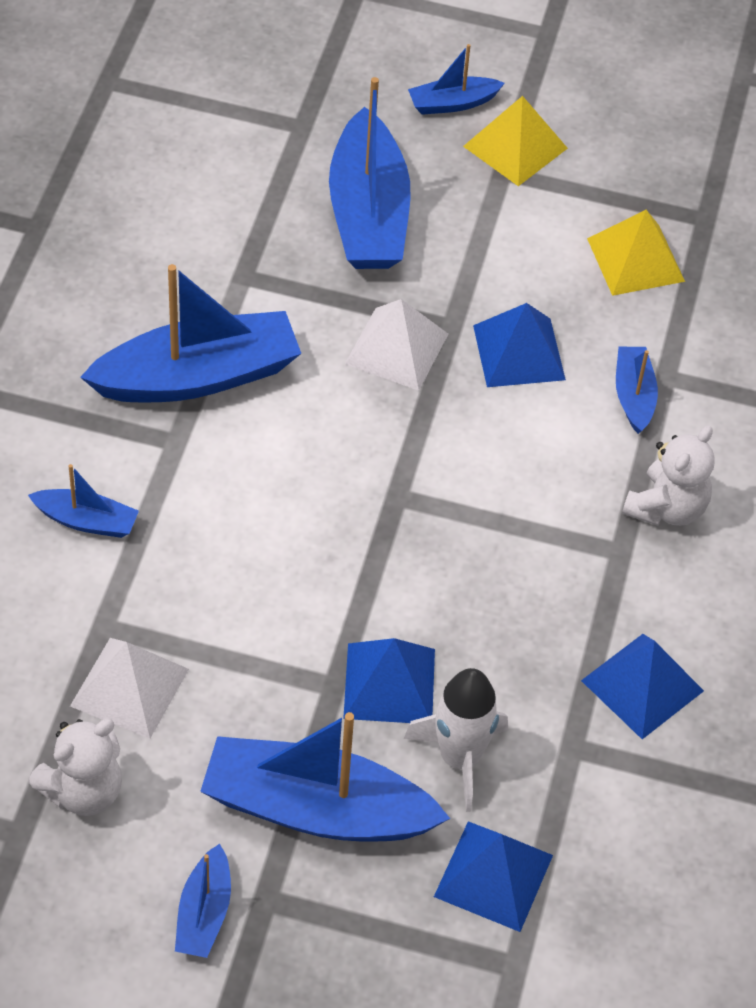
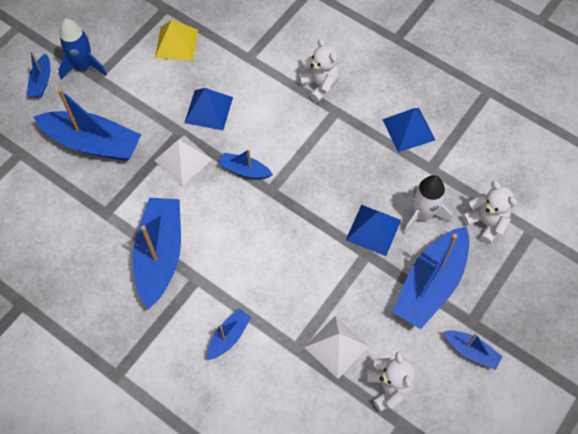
camera: 65 degrees left, 10 degrees up
blue pyramid [434,821,553,932] -> white teddy bear [462,181,517,244]
yellow pyramid [463,96,568,186] -> blue rocket [59,18,107,79]
blue boat [616,347,658,434] -> blue boat moved to [219,149,273,179]

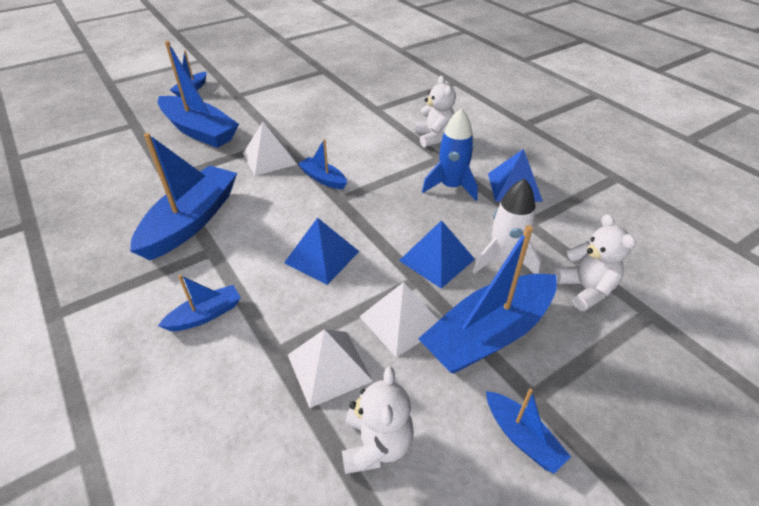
camera: 20 degrees right, 20 degrees down
blue rocket [59,18,107,79] -> blue rocket moved to [422,108,478,201]
yellow pyramid [155,20,198,61] -> none
blue pyramid [184,88,233,130] -> blue pyramid moved to [284,217,359,285]
none -> white pyramid [359,282,439,357]

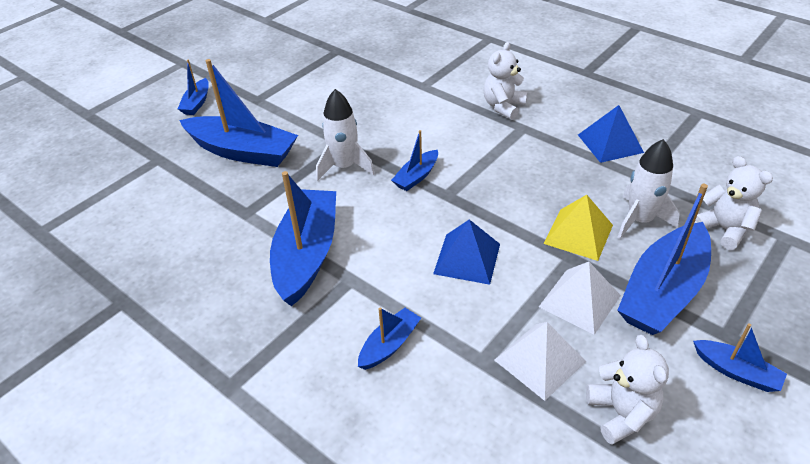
camera: 15 degrees left, 0 degrees up
white pyramid [243,122,297,176] -> white rocket [316,89,375,181]
blue boat [298,139,347,189] -> blue boat turned 75 degrees counterclockwise [391,130,438,191]
blue pyramid [399,220,475,289] -> yellow pyramid [543,195,613,261]
white teddy bear [415,76,456,147] -> white teddy bear turned 120 degrees counterclockwise [484,42,528,120]
blue rocket [422,108,478,201] -> none

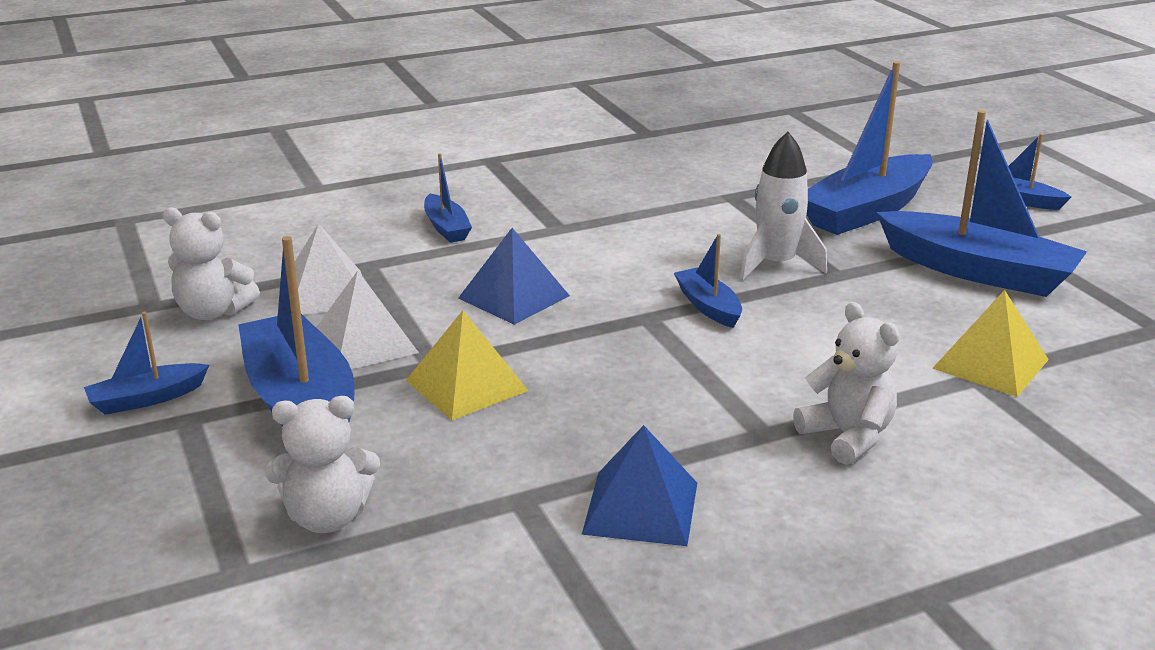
camera: 115 degrees right, 15 degrees down
blue boat [270,171,336,306] -> blue boat moved to [876,110,1087,297]
white rocket [617,139,680,239] -> none
none -> yellow pyramid [932,290,1049,397]

